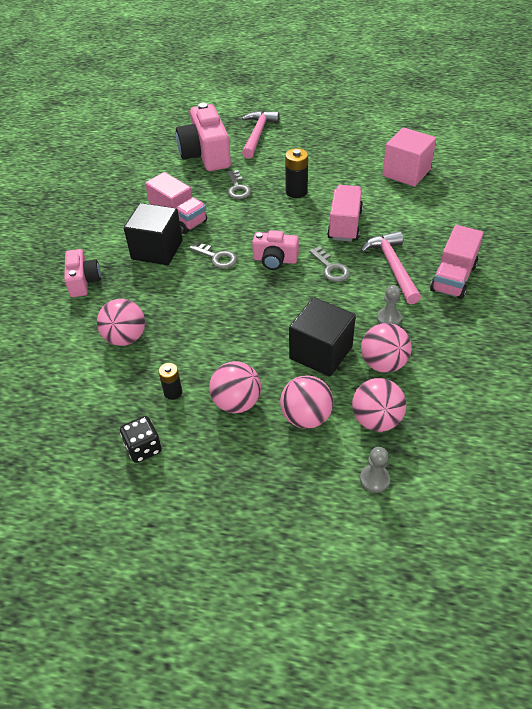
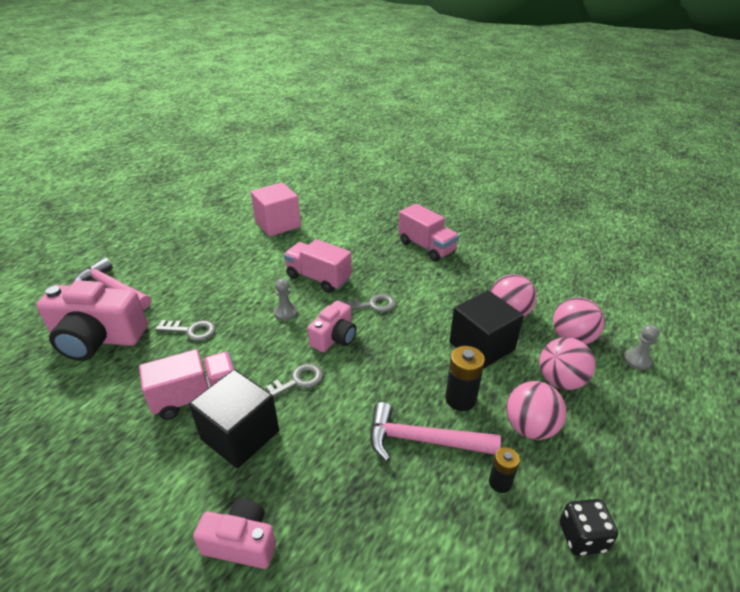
camera: 70 degrees left, 10 degrees down
pink ball [97,299,145,346] -> none
black battery [285,148,308,198] -> black battery moved to [445,346,485,411]
pink hammer [360,231,421,304] -> pink hammer moved to [370,402,501,462]
grey pawn [377,285,402,325] -> grey pawn moved to [274,278,297,321]

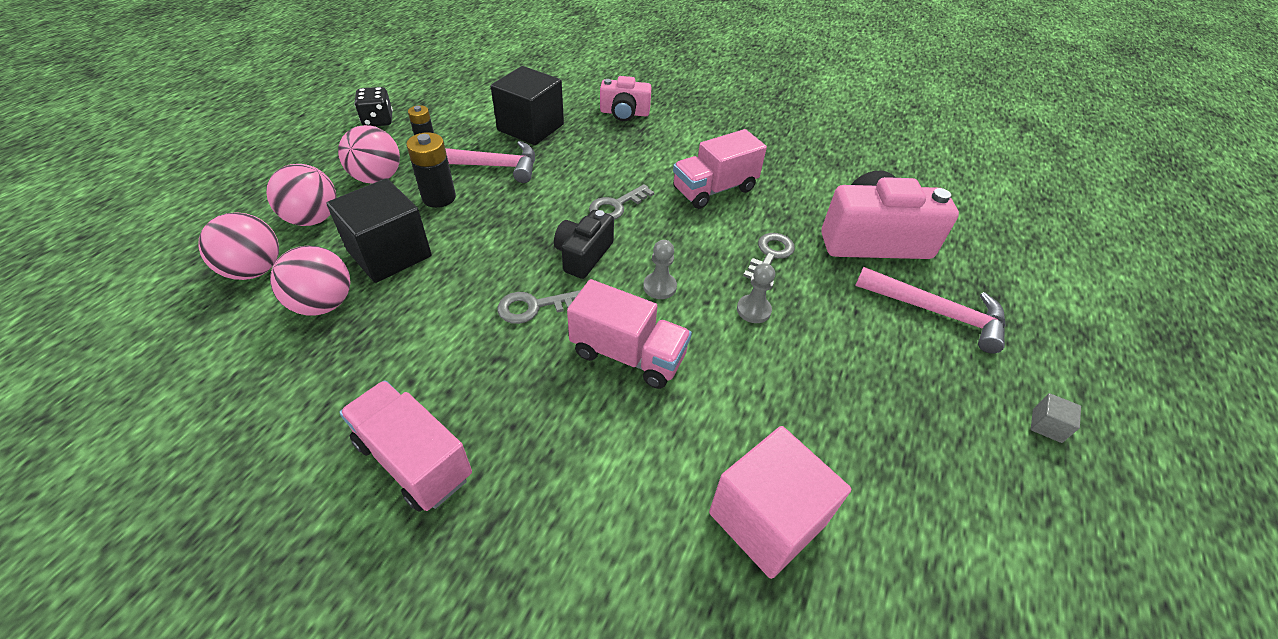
camera: 170 degrees right, 10 degrees up
grey key [155,320,216,341] -> grey key turned 120 degrees clockwise [743,233,795,279]
black cube [189,369,279,468] -> black cube moved to [491,66,564,145]
pink camera [308,301,357,352] -> black camera [554,210,614,279]
grey pawn [624,324,660,370] -> grey pawn moved to [737,263,775,323]
none -> grey cube [1031,393,1081,443]

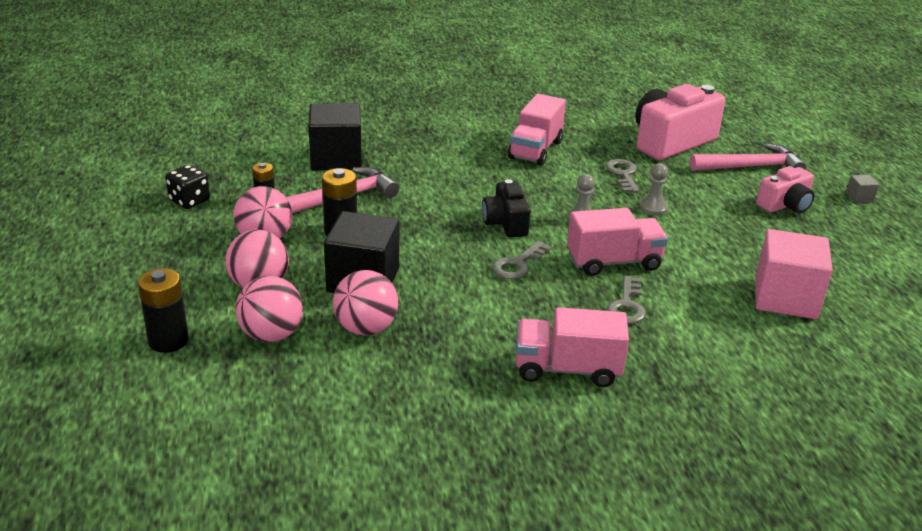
camera: 35 degrees left, 15 degrees down
grey key [589,184,654,220] -> grey key moved to [607,275,646,324]
pink camera [600,76,652,121] -> pink camera moved to [756,166,814,213]
none -> black battery [138,268,189,353]

